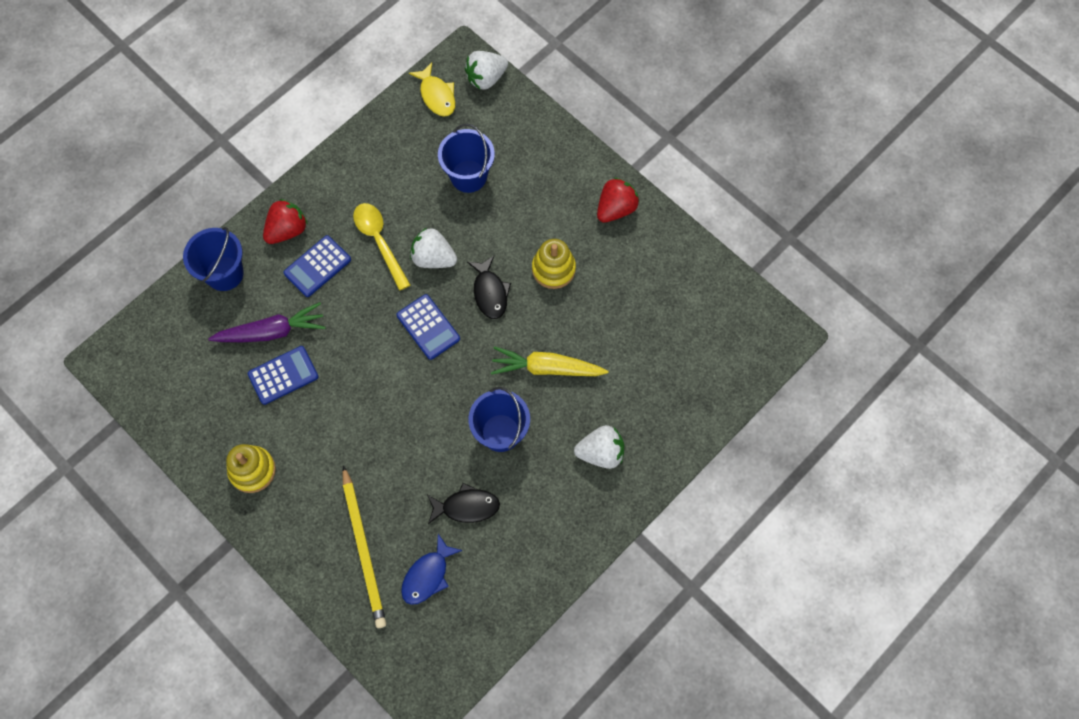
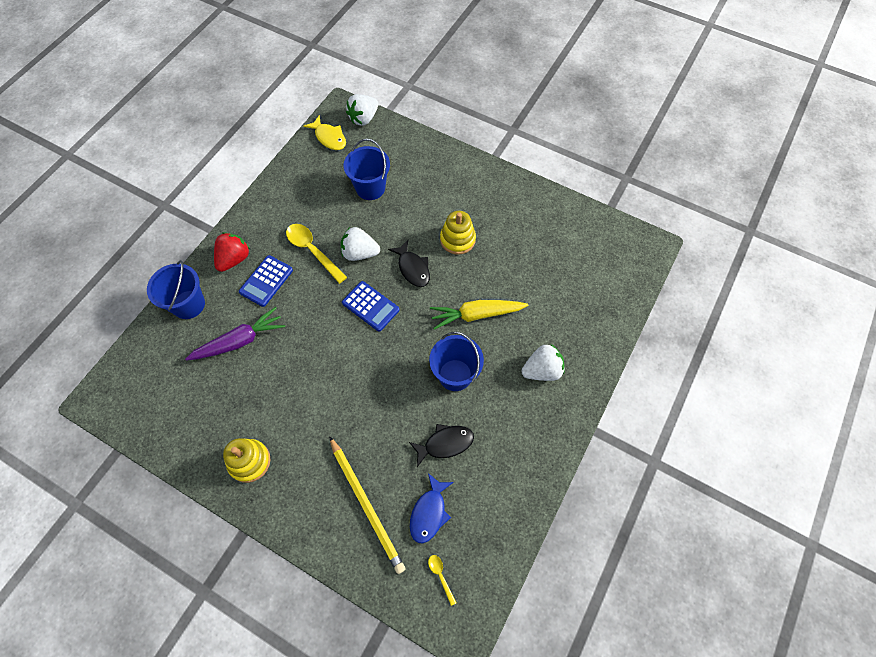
camera: 15 degrees left, 5 degrees down
blue calculator [248,346,319,405] -> none
red strawberry [597,177,639,223] -> none
none -> yellow spoon [428,555,456,606]

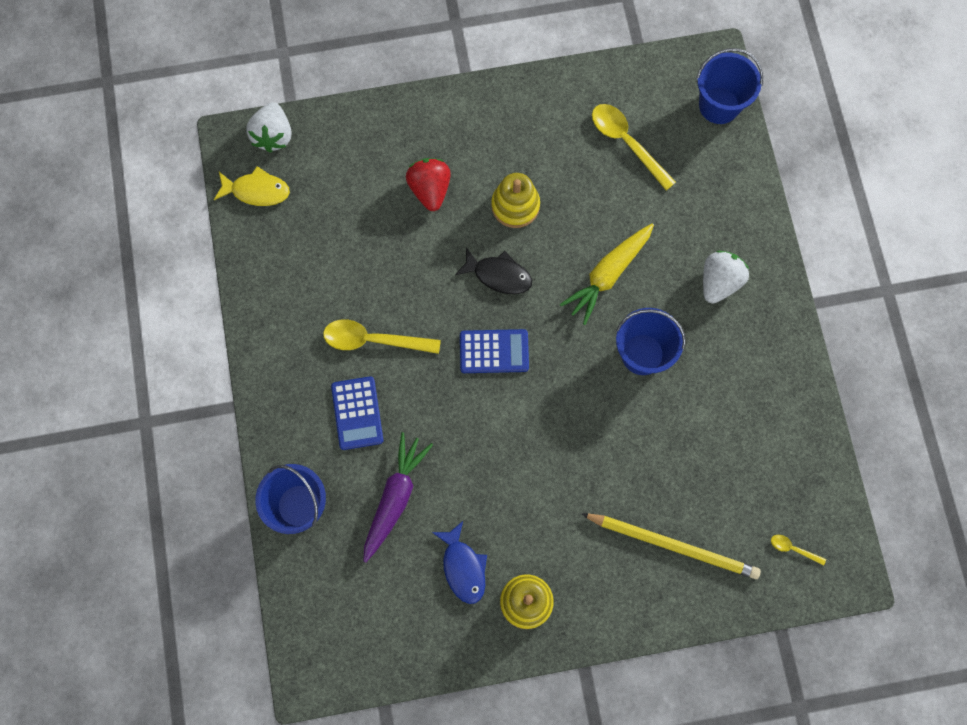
camera: 40 degrees left, 10 degrees up
red strawberry [214,232,250,272] -> red strawberry moved to [406,158,451,211]
white strawberry [341,227,380,261] -> none
blue bucket [344,139,390,200] -> blue bucket moved to [696,48,763,124]
black fish [409,424,474,467] -> none
blue fish [410,473,454,543] -> blue fish moved to [432,521,487,604]
none -> yellow spoon [592,104,676,191]

